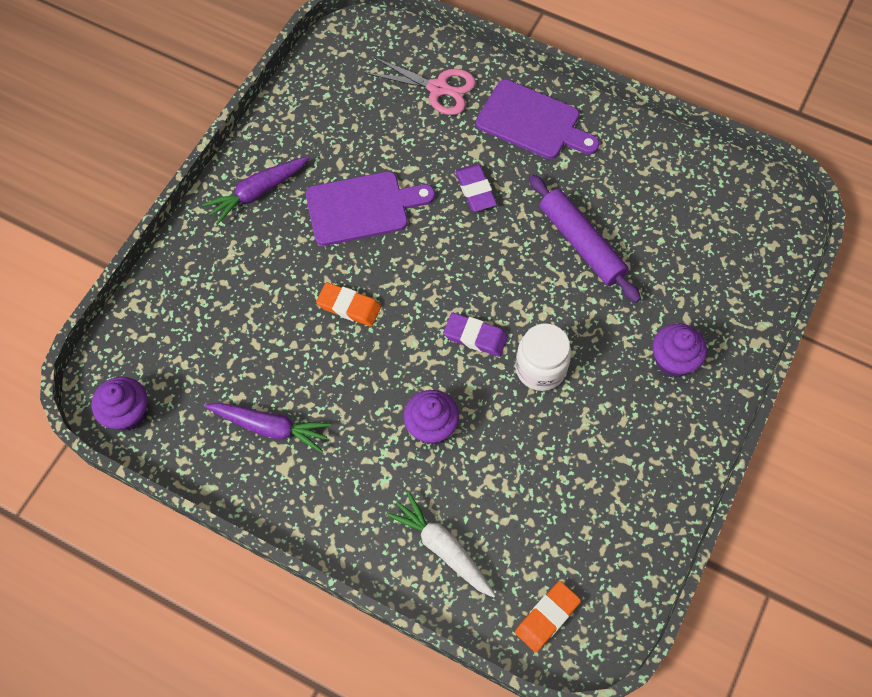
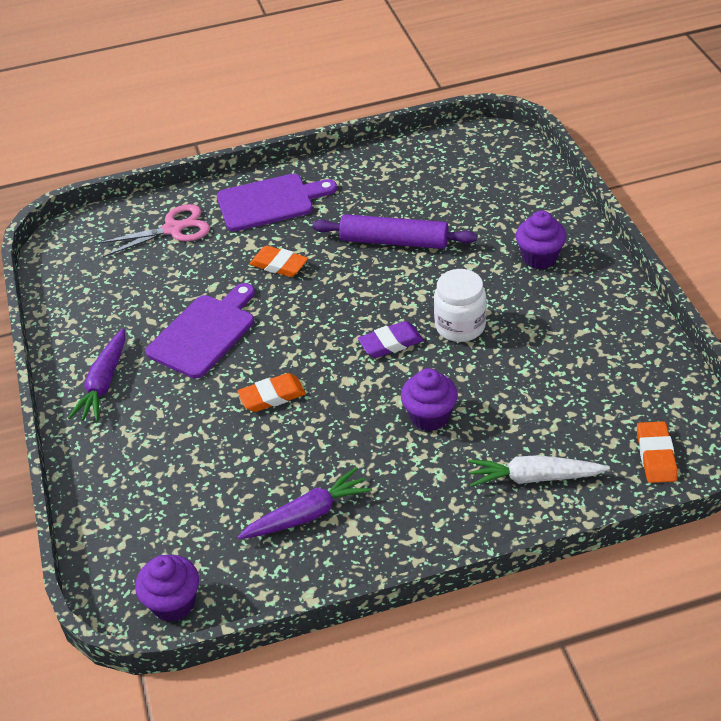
camera: 40 degrees left, 20 degrees down
purple eraser [455,164,497,212] -> orange eraser [249,245,308,277]

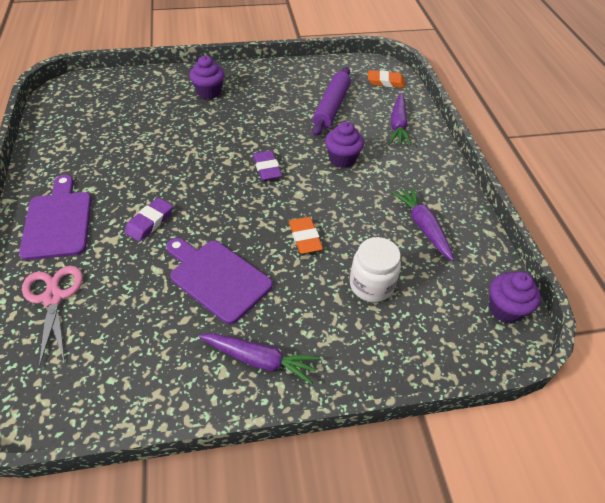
camera: 90 degrees left, 5 degrees up
orange eraser [249,245,308,277] -> purple eraser [124,198,173,242]
purple rolling pin [312,214,477,249] -> purple rolling pin moved to [312,67,351,136]
white jar [434,269,487,342] -> white jar moved to [350,237,401,302]
white carrot [468,455,610,487] -> purple carrot [390,93,411,145]

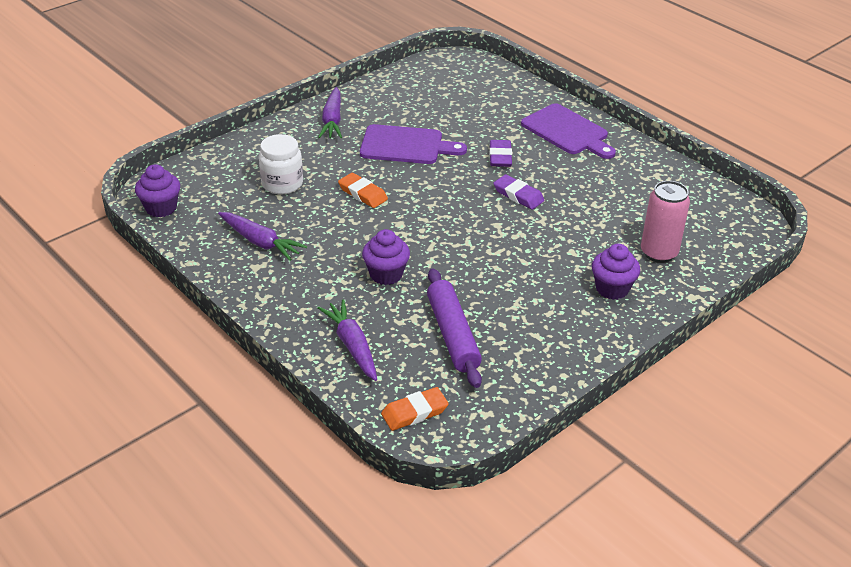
camera: 150 degrees right, 10 degrees down
pink scissors [22,266,83,367] -> none
purple carrot [199,333,320,384] -> purple carrot turned 75 degrees counterclockwise [318,87,342,138]
purple eraser [253,151,282,181] -> purple eraser moved to [493,174,545,210]
none -> pink can [641,181,690,263]

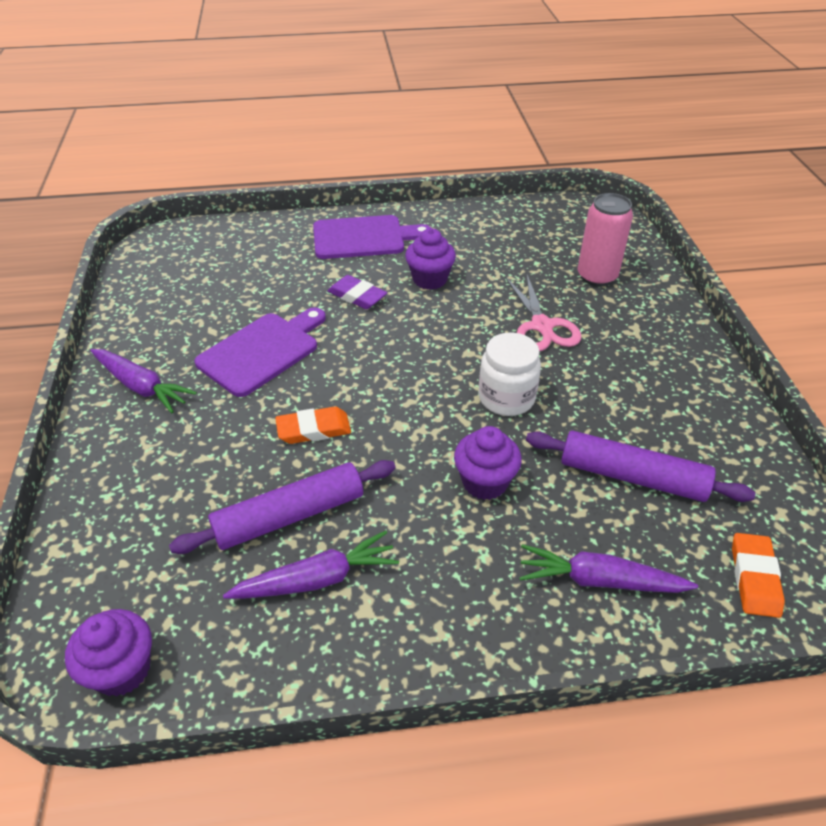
camera: 55 degrees left, 5 degrees up
white jar [259,134,303,194] -> white jar moved to [479,332,541,416]
purple eraser [493,174,545,210] -> none
purple cupcake [592,244,640,300] -> purple cupcake moved to [405,228,456,290]
none -> purple rolling pin [169,460,396,554]
none -> pink scissors [506,275,581,351]

